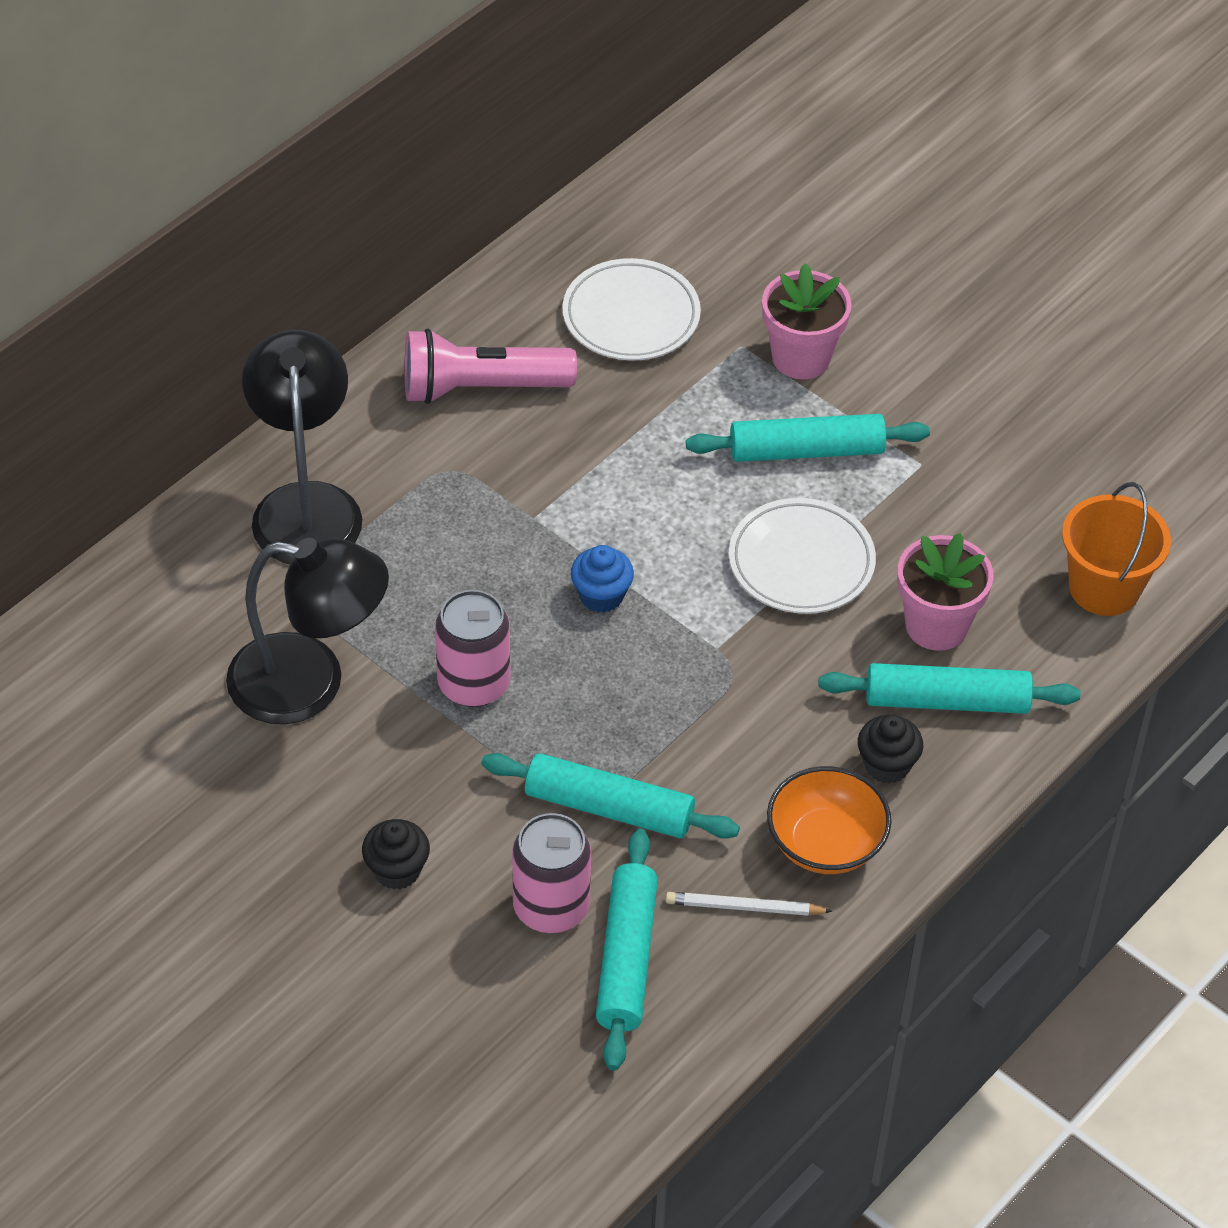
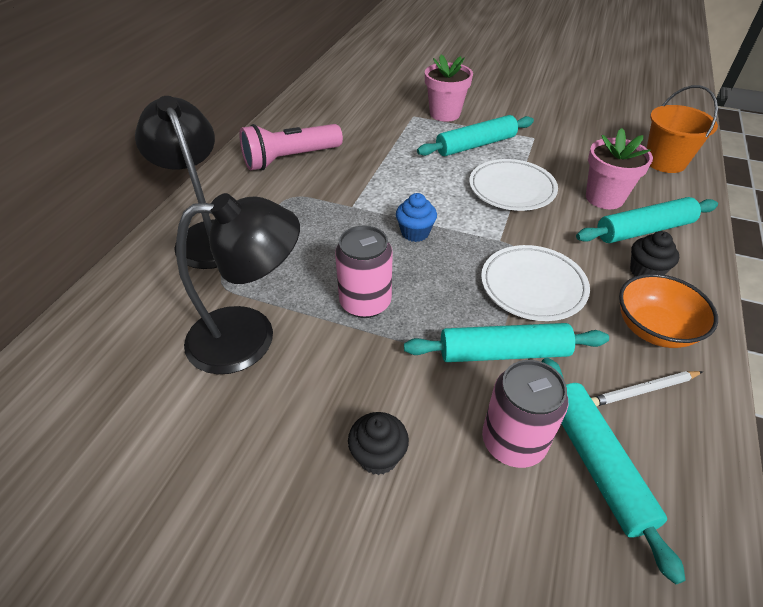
camera: 20 degrees left, 5 degrees down
white plate [562,258,701,360] -> white plate moved to [481,245,590,321]

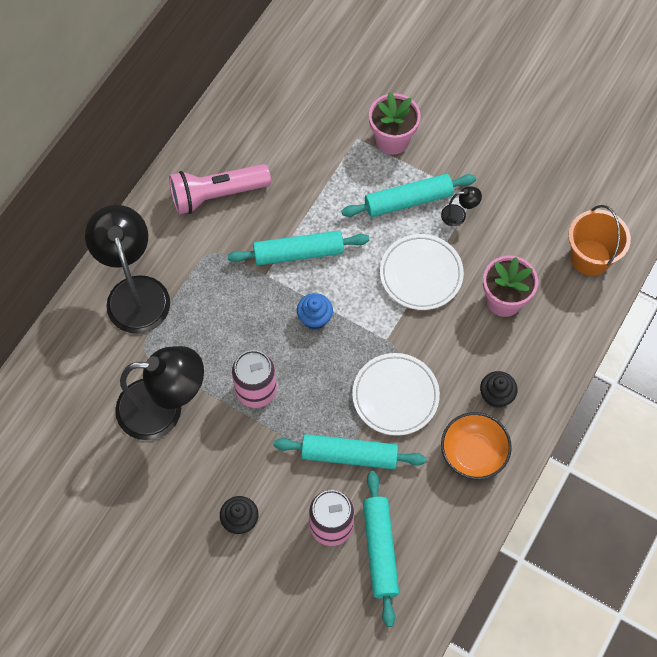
camera: 10 degrees right, 20 degrees up
turquoise rolling pin [576,197,718,243] -> turquoise rolling pin moved to [227,231,369,265]
white pencil [591,371,703,406] -> none
none -> black lamp [441,186,482,226]

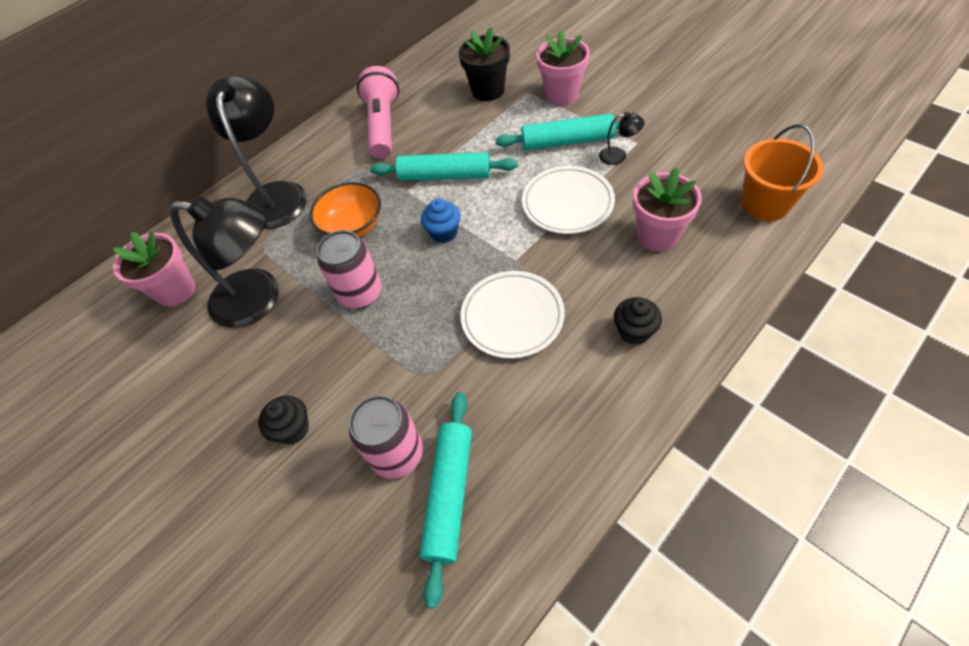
camera: 20 degrees right, 10 degrees down
pink flashlight [169,164,271,215] -> pink flashlight turned 90 degrees clockwise [357,66,399,159]
turquoise rolling pin [274,434,426,469] -> none
orange bowl [441,412,512,480] -> orange bowl moved to [310,182,381,238]
none -> pink flower pot [113,231,195,307]
none -> black flower pot [458,27,510,101]

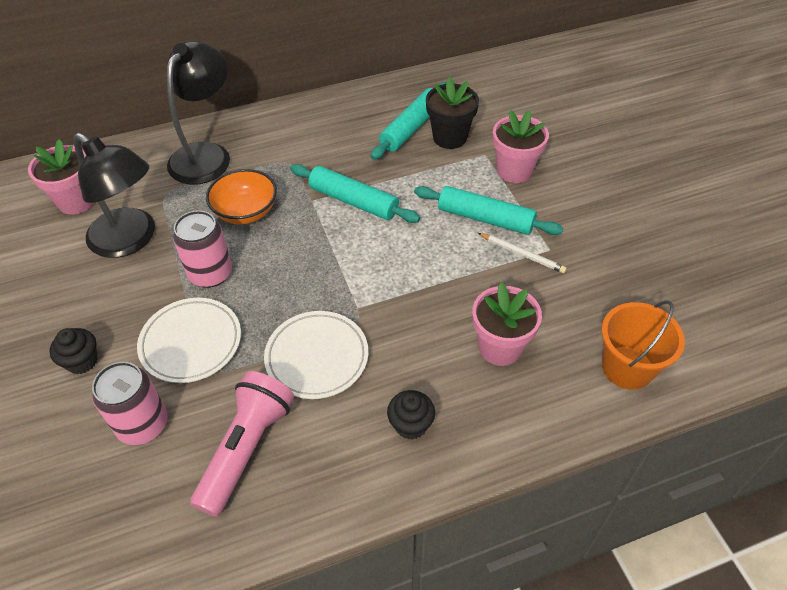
camera: 20 degrees right, 5 degrees down
pink flashlight [357,66,399,159] -> pink flashlight moved to [190,371,294,517]
turquoise rolling pin [420,392,472,608] -> turquoise rolling pin moved to [371,82,447,160]
blue cupcake [421,198,460,243] -> none
white plate [522,166,615,234] -> white plate moved to [137,298,241,383]
black lamp [599,112,645,165] -> white pencil [478,233,567,273]

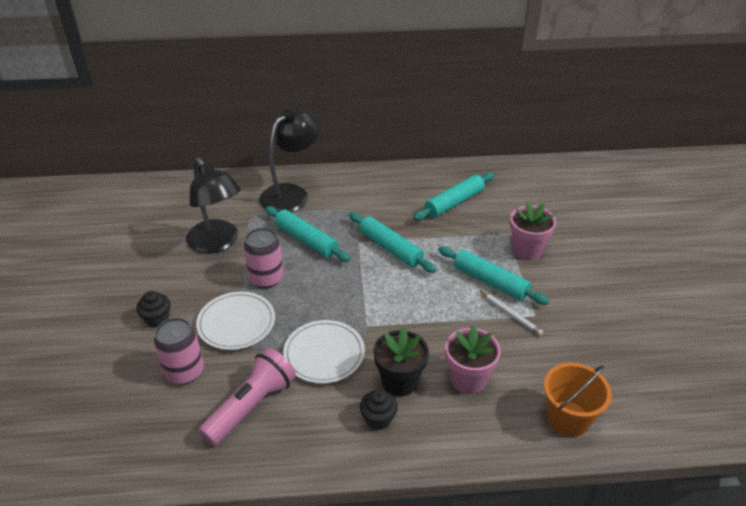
camera: 15 degrees right, 10 degrees down
pink flower pot [28,139,94,214] -> none
orange bowl [206,169,277,224] -> turquoise rolling pin [265,206,350,262]
black flower pot [426,77,479,149] -> black flower pot moved to [374,327,429,397]

